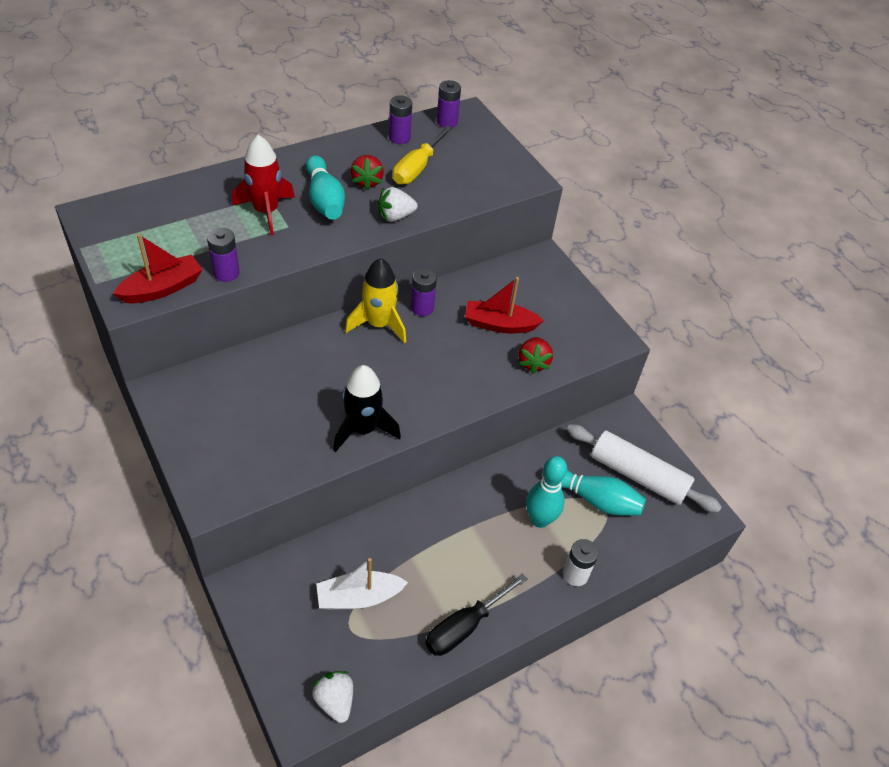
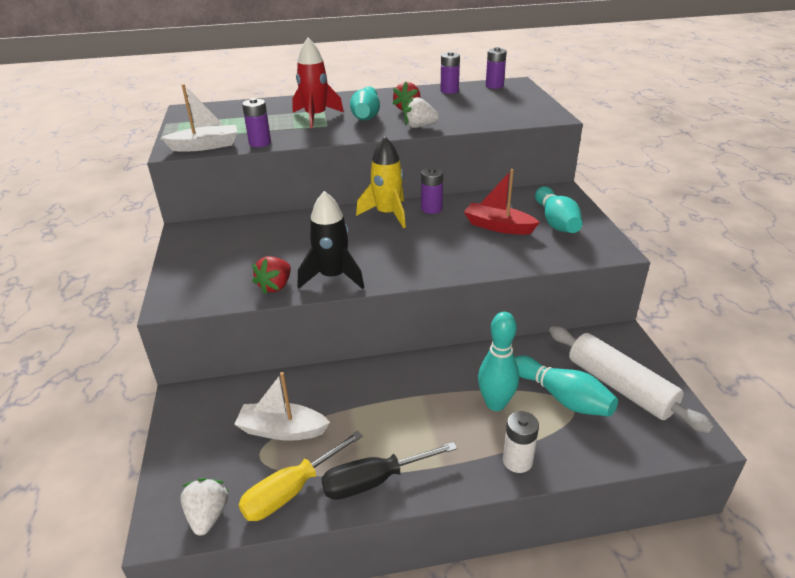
camera: 25 degrees right, 15 degrees down
red boat [113,234,203,303] -> white boat [161,84,237,152]
yellow screwdriver [393,126,453,185] -> yellow screwdriver moved to [238,431,363,521]
red strawberry [519,337,553,374] -> red strawberry moved to [252,256,291,295]
none -> turquoise bowling pin [535,186,582,233]

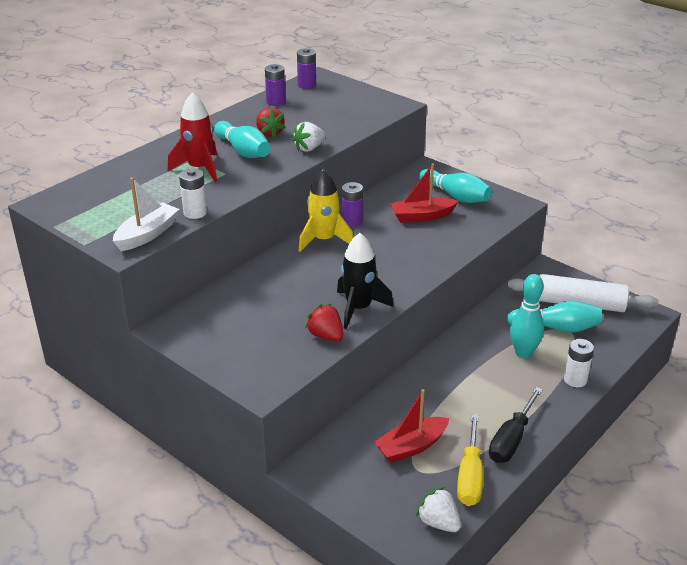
camera: 40 degrees left, 0 degrees up
white boat [234,372,330,441] -> red boat [374,389,449,463]
purple battery [242,98,271,147] -> white battery [179,168,207,219]
red strawberry [252,256,291,295] -> red strawberry turned 150 degrees clockwise [305,304,344,341]

